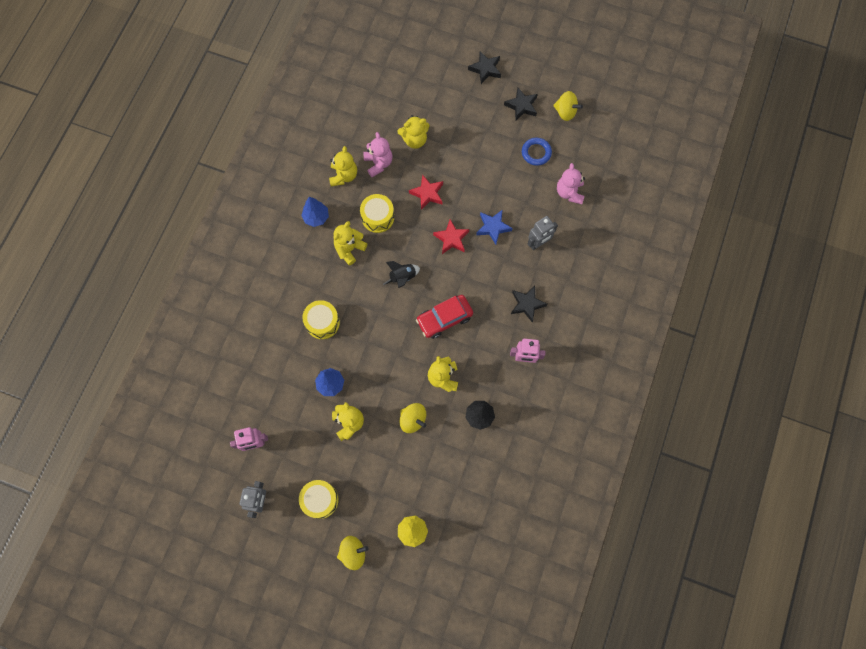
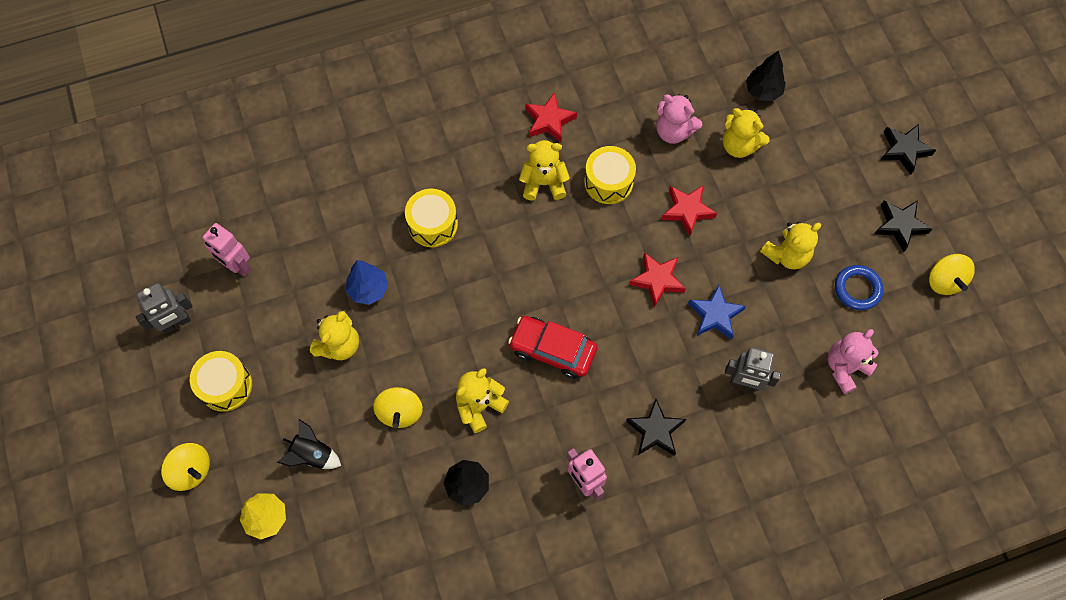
camera: 50 degrees right, 5 degrees down
blue tree [301,197,329,227] -> red star [525,92,577,142]
yellow teddy bear [329,146,357,186] -> yellow teddy bear moved to [760,222,821,269]
pink teddy bear [363,132,393,177] -> pink teddy bear turned 90 degrees clockwise [657,94,702,144]
black rocket [383,261,420,288] -> black rocket moved to [277,419,341,469]
none -> black tree [746,51,786,101]

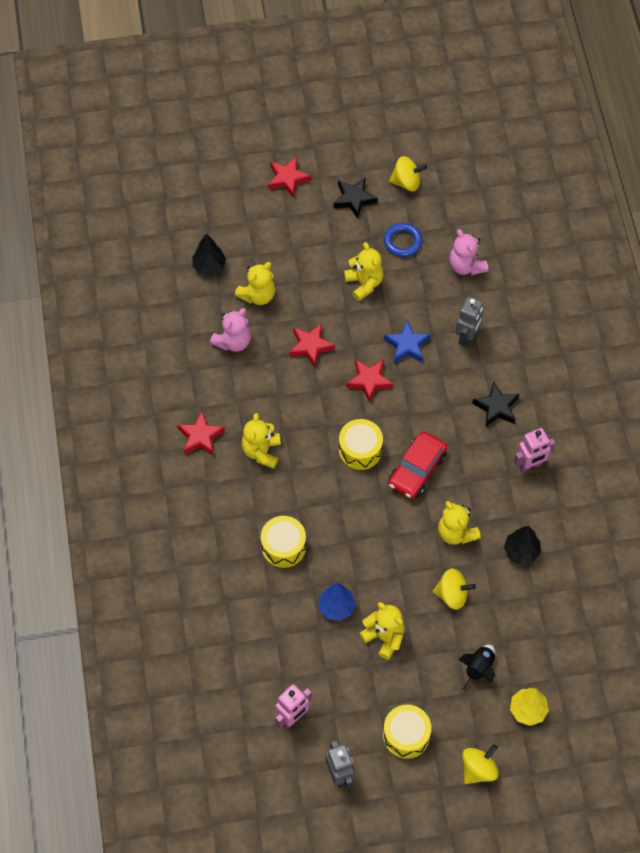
camera: 80 degrees left, 5 degrees down
yellow drum [584,146,636,204] -> yellow drum moved to [339,419,383,470]
black star [881,124,936,175] -> red star [268,156,311,198]

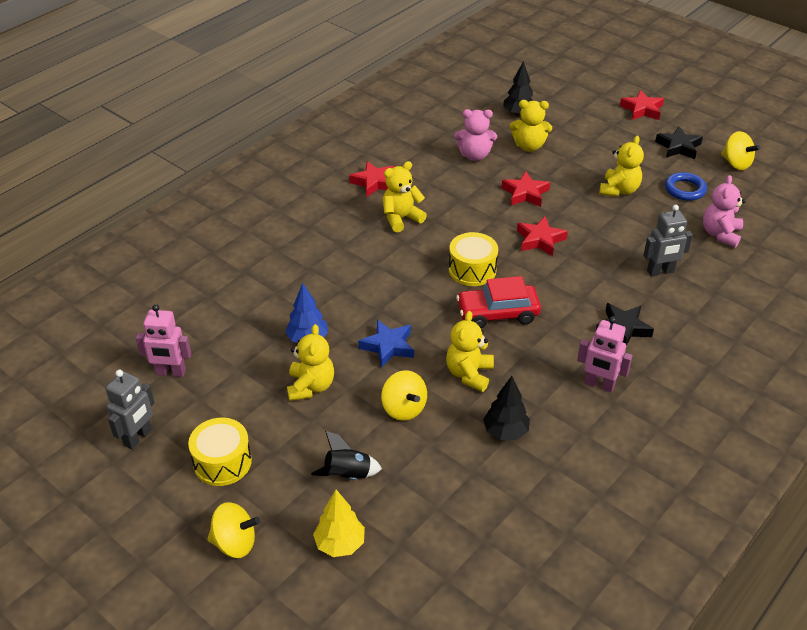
camera: 50 degrees right, 20 degrees down
yellow drum [261,516,306,568] -> none
blue star [384,320,431,363] -> blue star moved to [358,320,414,368]

